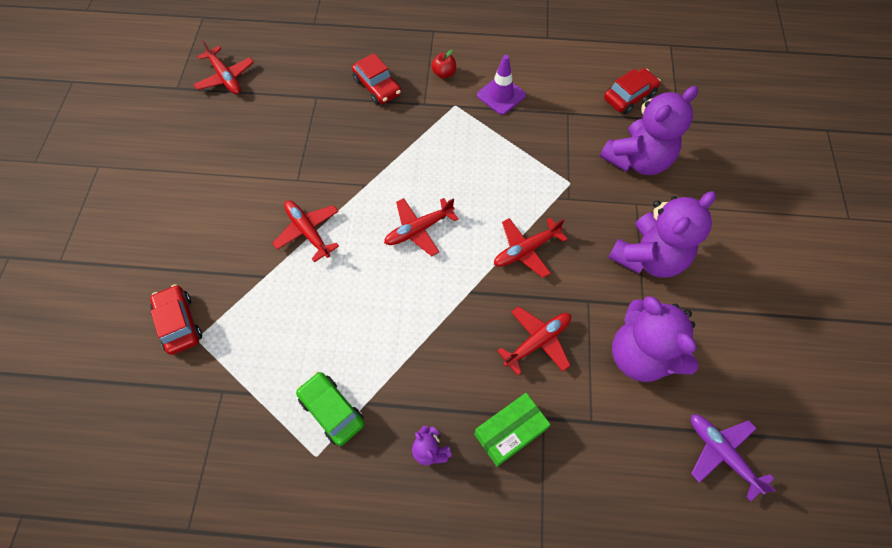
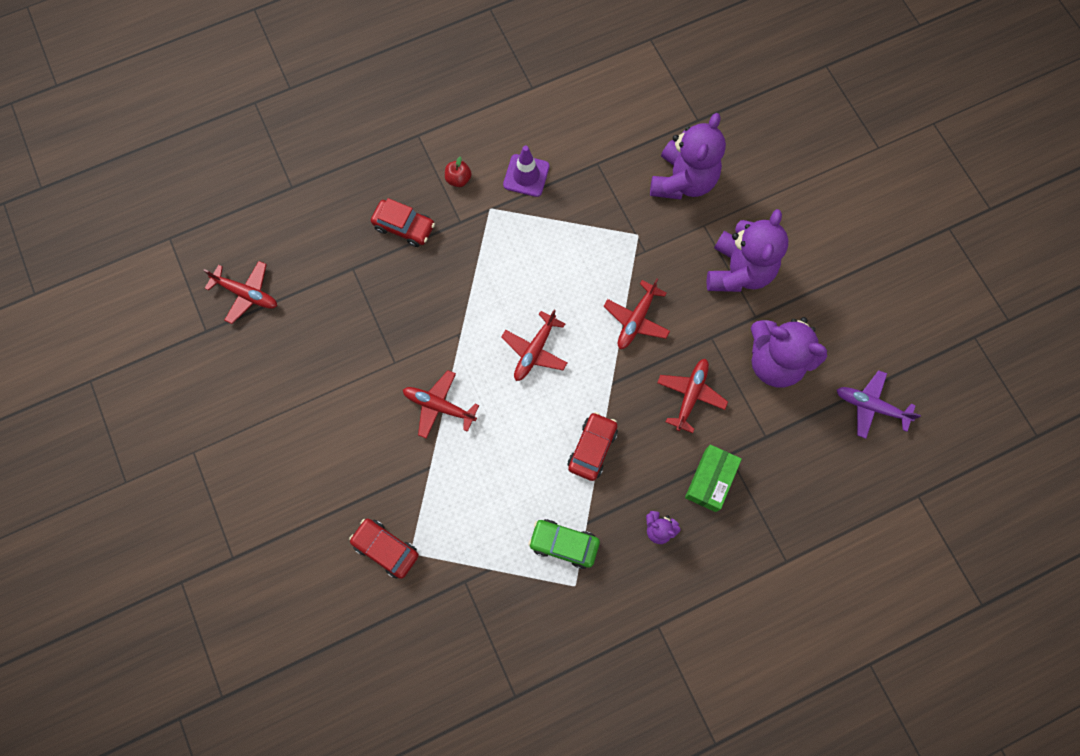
camera: 30 degrees left, 10 degrees up
red car [604,68,661,114] -> red car moved to [568,412,618,481]

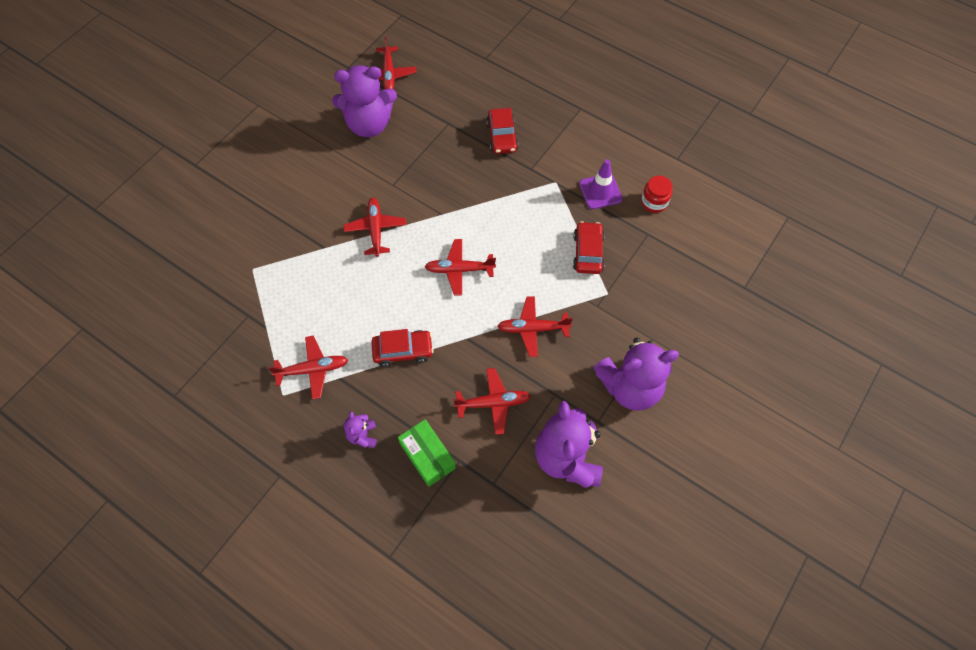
camera: 60 degrees right, 10 degrees down
red car [349,519,419,579] -> red car moved to [573,221,605,274]
red apple [445,156,472,187] -> none
green car [528,519,600,569] -> red plane [268,336,348,400]
purple teddy bear [650,113,726,200] -> purple teddy bear moved to [332,65,397,137]
green box [685,445,742,512] -> green box turned 60 degrees clockwise [398,419,456,487]
purple plane [837,370,921,439] -> none
none -> red jar [641,176,672,213]

